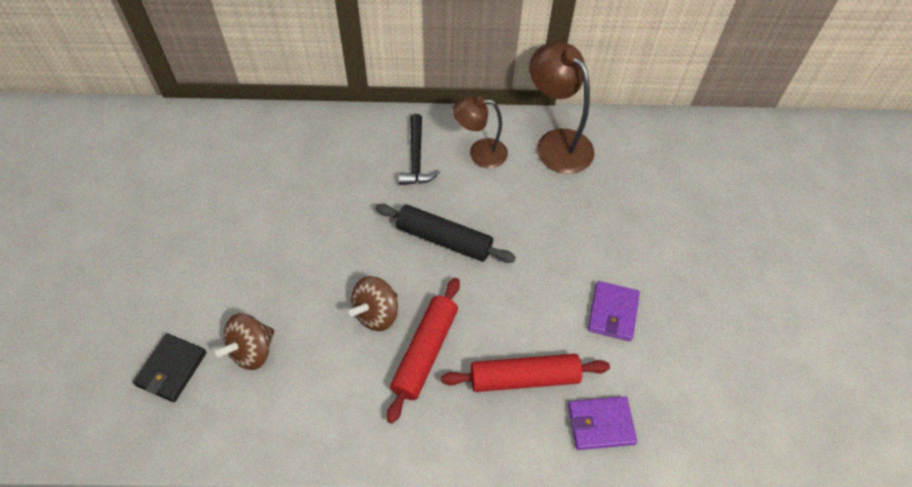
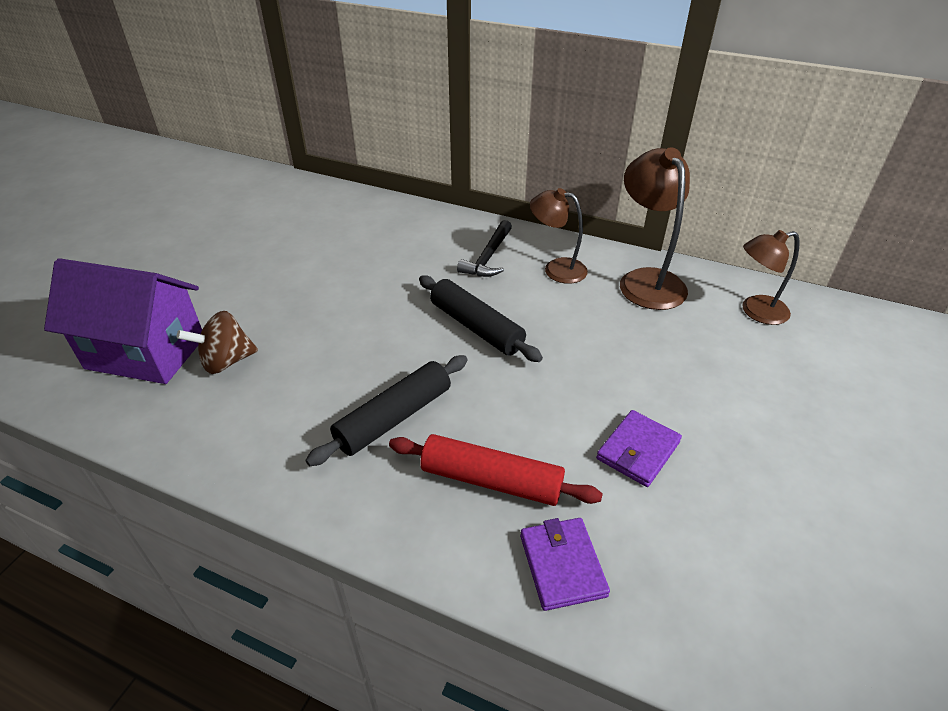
camera: 25 degrees right, 15 degrees down
black wallet [133,333,207,402] -> purple house [44,258,202,384]
brown spinning top [349,276,398,331] -> none
red rolling pin [387,278,460,424] -> black rolling pin [305,355,468,466]
purple wallet [568,396,637,450] -> purple wallet turned 60 degrees clockwise [520,518,610,611]
none -> brown lamp [742,230,800,325]

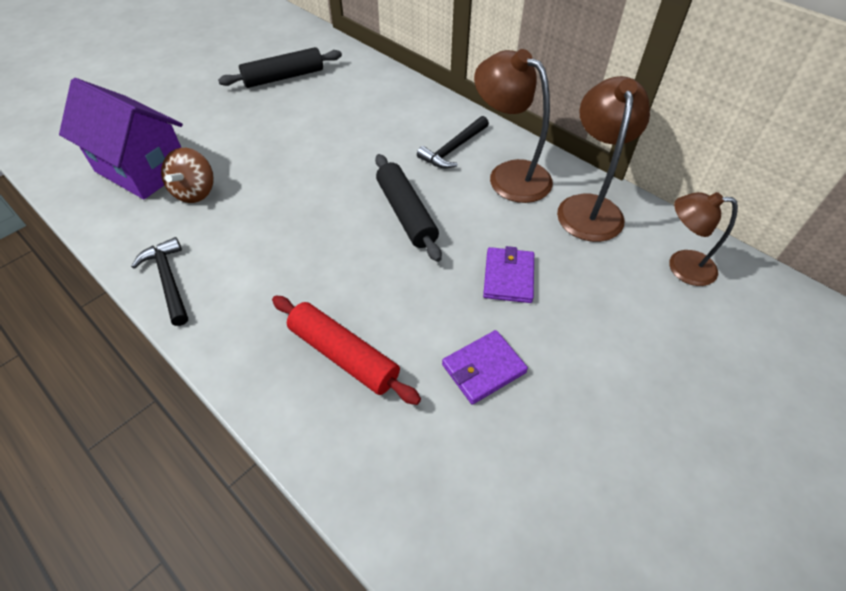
camera: 20 degrees right, 10 degrees up
brown spinning top [177,311,258,374] -> brown spinning top turned 75 degrees counterclockwise [161,148,214,203]
black rolling pin [305,355,468,466] -> black rolling pin moved to [218,47,342,88]
purple wallet [520,518,610,611] -> purple wallet moved to [483,246,534,303]
brown lamp [530,188,588,284] -> brown lamp [474,49,553,203], size x1.52
none -> black hammer [131,237,188,326]

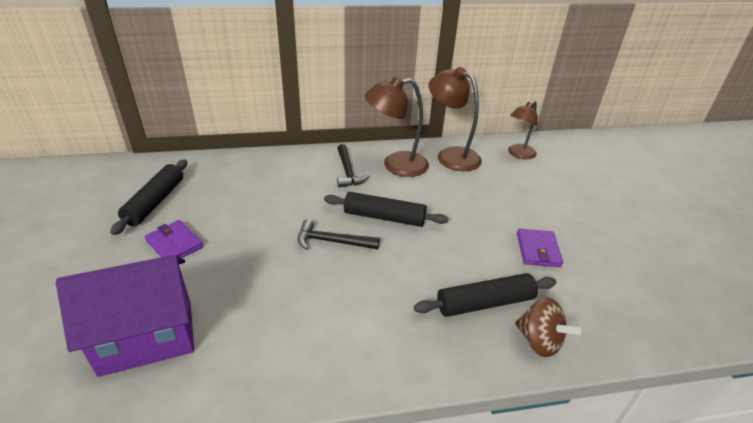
camera: 55 degrees left, 15 degrees down
black hammer [131,237,188,326] -> black hammer moved to [298,219,380,250]
brown spinning top [161,148,214,203] -> brown spinning top moved to [515,297,581,357]
red rolling pin [272,296,421,405] -> black rolling pin [414,273,556,317]
purple wallet [483,246,534,303] -> purple wallet moved to [145,220,204,258]

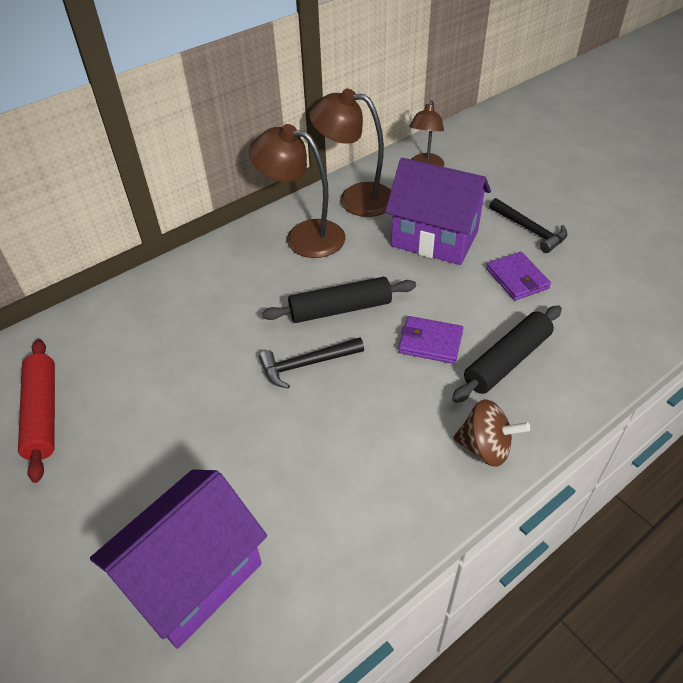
camera: 25 degrees left, 10 degrees up
black rolling pin [110,160,187,235] -> red rolling pin [18,339,55,483]
purple wallet [145,220,204,258] -> purple wallet moved to [398,316,463,364]
black hammer [337,144,369,187] -> black hammer moved to [489,198,567,253]
brown lamp [364,76,429,177] -> brown lamp turned 60 degrees clockwise [249,124,346,258]
brown spinning top [515,297,581,357] -> brown spinning top moved to [453,399,530,467]
none -> purple house [385,158,491,265]

